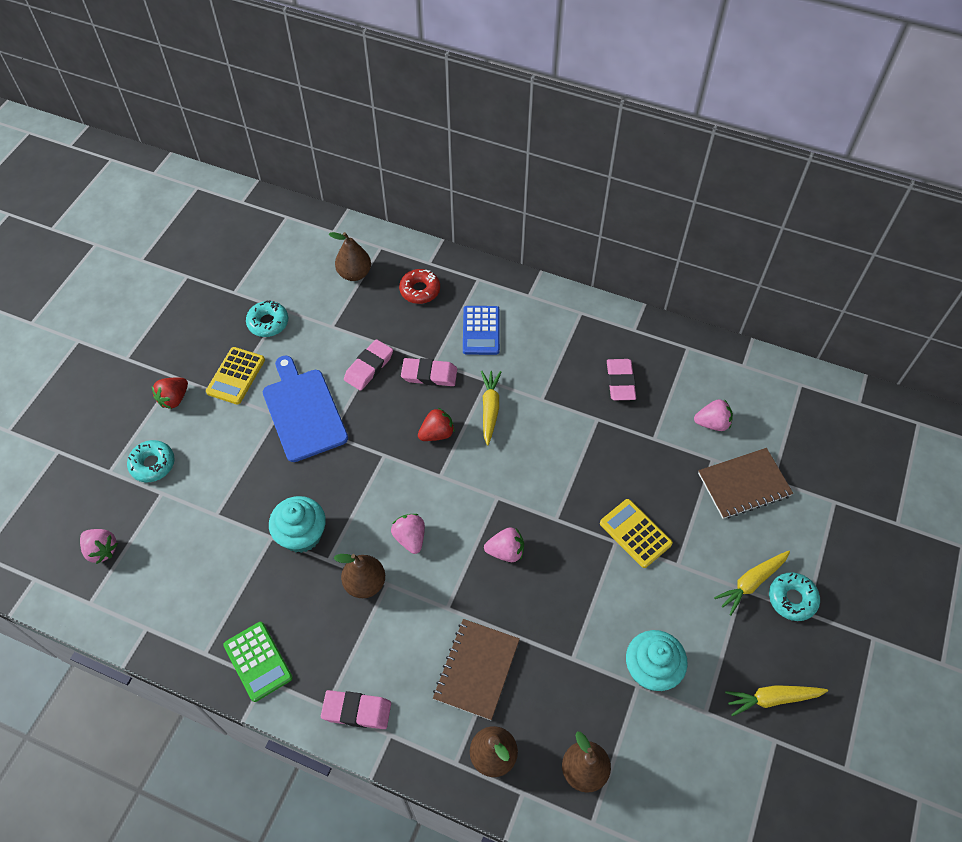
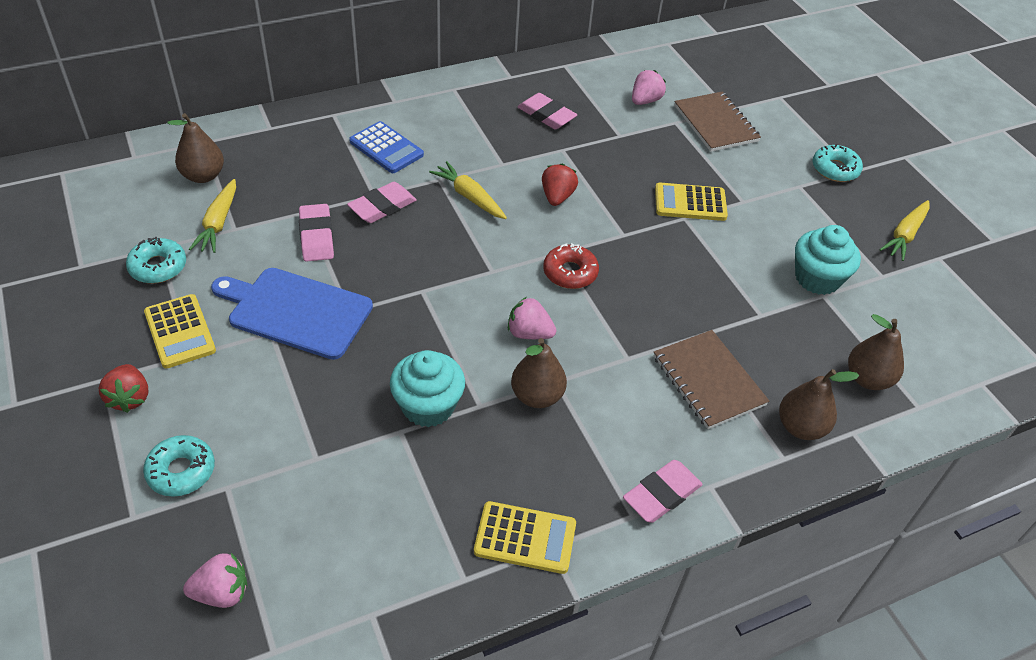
camera: 50 degrees left, 10 degrees down
green calculator [223,622,293,702] -> yellow calculator [474,501,576,574]
red donut [399,269,440,304] -> red donut moved to [543,243,599,289]
red strawberry [418,407,455,441] -> red strawberry moved to [542,163,578,206]
pink strawberry [484,527,524,562] -> none
brown notebook [698,448,793,519] -> brown notebook turned 45 degrees counterclockwise [674,91,761,152]
yellow carrot [714,551,790,616] -> yellow carrot moved to [189,179,236,253]

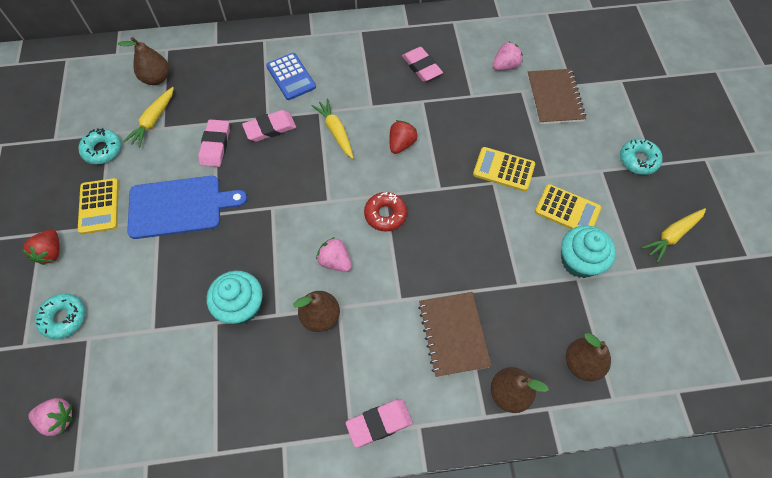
camera: 20 degrees right, 15 degrees up
blue cutting board [211,268,373,360] -> blue cutting board turned 135 degrees clockwise [127,176,247,239]
yellow calculator [474,501,576,574] -> yellow calculator moved to [535,184,601,229]

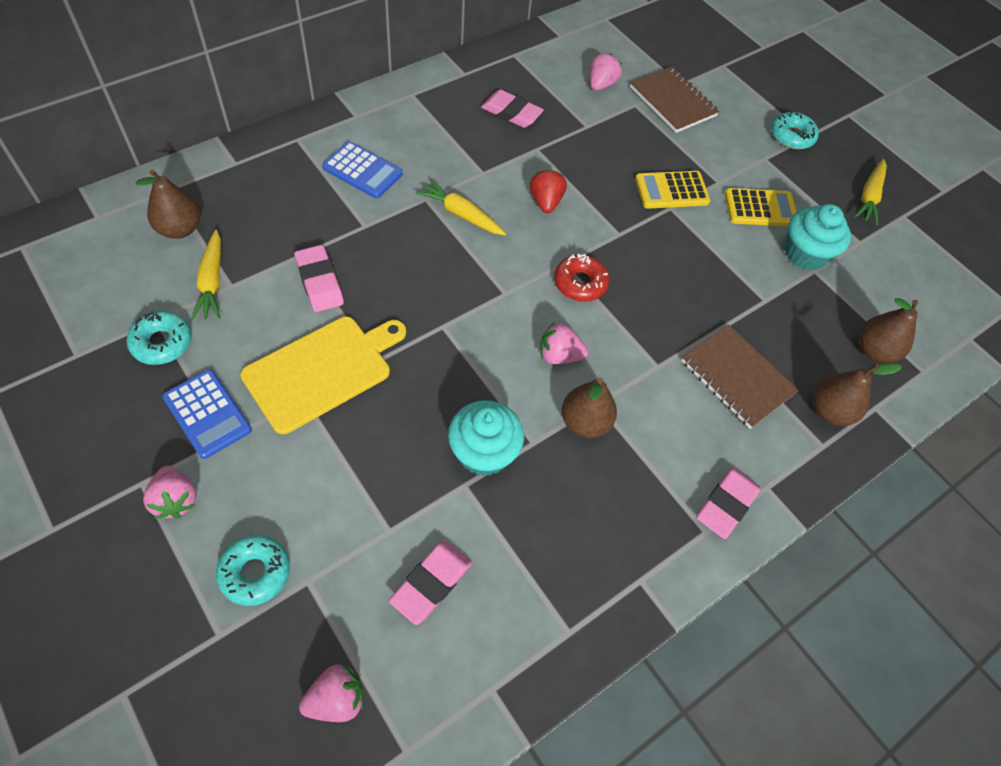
camera: 35 degrees left, 5 degrees down
red strawberry [23,229,60,265] -> pink strawberry [143,466,197,519]
yellow calculator [78,178,119,234] -> blue calculator [162,370,252,459]
blue cutting board [127,176,247,239] -> yellow cutting board [240,317,406,434]
pink eraser [242,110,296,142] -> pink eraser moved to [389,540,472,625]

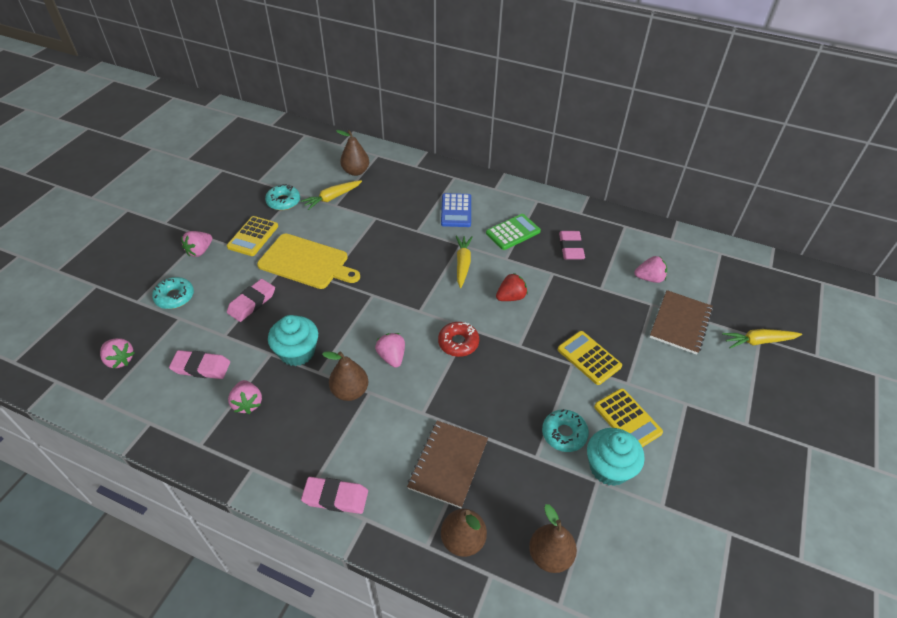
camera: 65 degrees right, 10 degrees down
blue calculator [162,370,252,459] -> yellow calculator [227,216,278,256]
pink eraser [295,245,344,312] -> pink eraser moved to [227,279,275,322]
turquoise donut [771,111,819,149] -> turquoise donut moved to [542,409,589,452]
yellow carrot [854,159,887,225] -> yellow carrot moved to [722,329,802,348]
none -> pink strawberry [228,380,262,414]
none -> green calculator [486,214,541,250]

